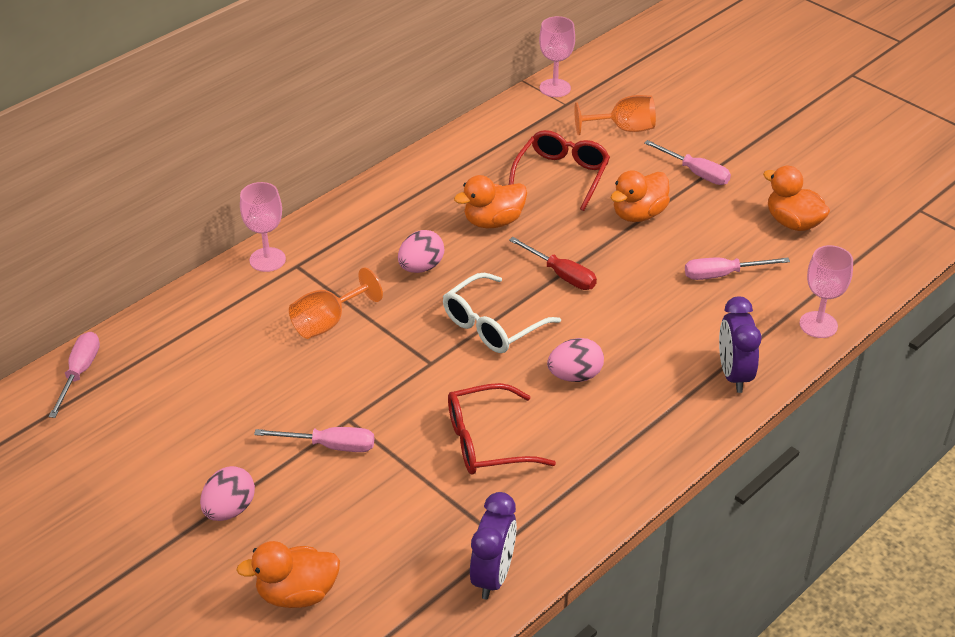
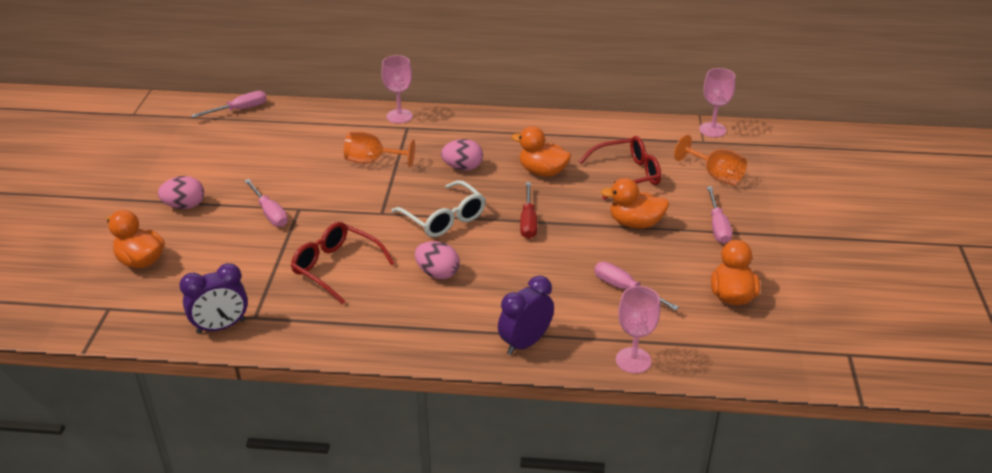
camera: 50 degrees right, 5 degrees down
white glasses [443,273,561,353] -> white glasses turned 135 degrees counterclockwise [391,180,486,237]

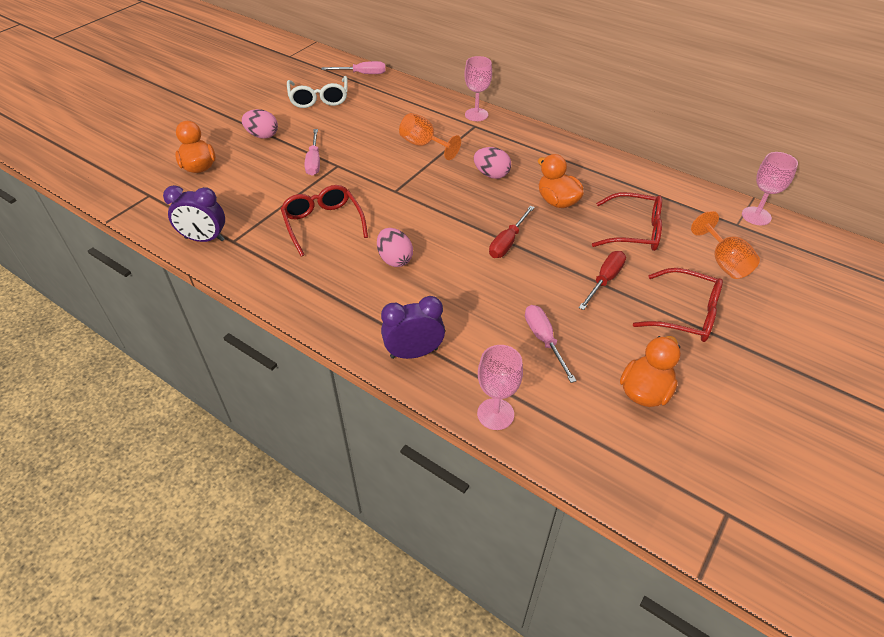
camera: 30 degrees right, 10 degrees up
white glasses [391,180,486,237] -> white glasses moved to [287,76,348,108]
orange duck [601,178,669,228] -> red screwdriver [579,251,626,310]
pink screwdriver [707,187,732,244] -> red glasses [633,268,723,342]

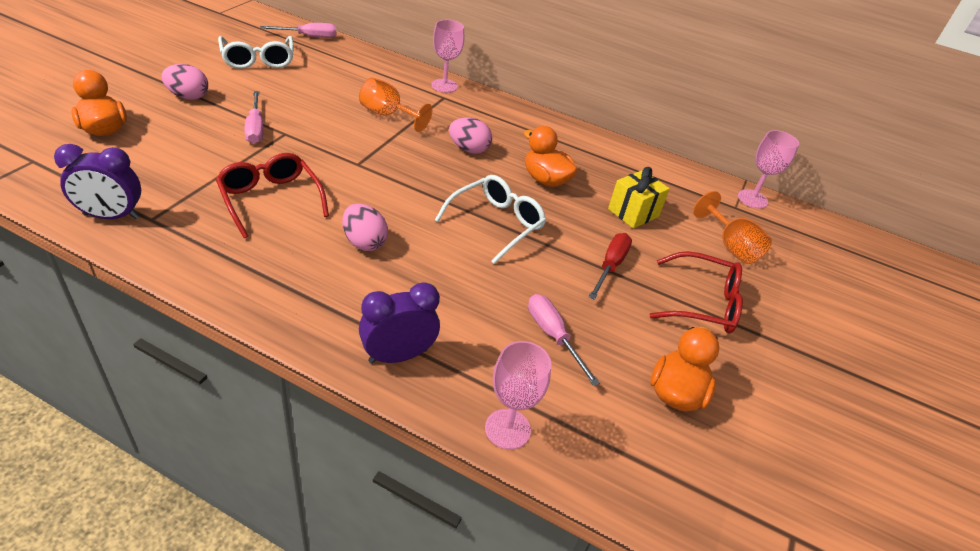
camera: 15 degrees left, 5 degrees down
red screwdriver [489,206,535,258] -> white glasses [435,175,546,264]
red glasses [592,192,662,251] -> yellow gift [608,167,670,229]

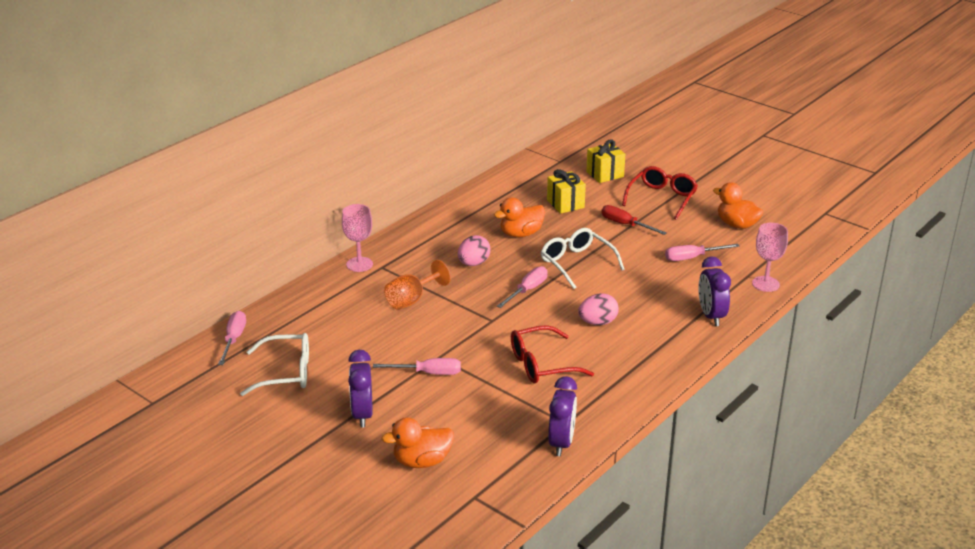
camera: 70 degrees left, 10 degrees down
pink egg [161,64,208,100] -> purple clock [348,350,373,428]
orange goblet [693,191,772,264] -> yellow gift [586,139,625,183]
pink goblet [738,130,799,209] -> none
none -> pink screwdriver [497,266,548,308]

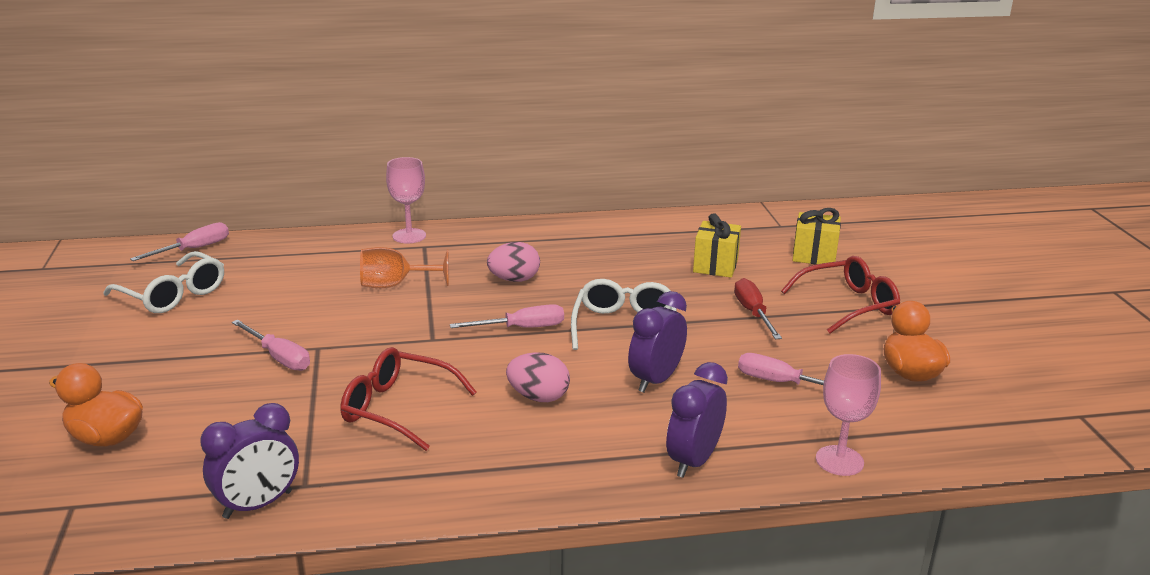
camera: 40 degrees right, 5 degrees down
purple clock [348,350,373,428] -> purple clock moved to [628,291,687,393]
orange duck [494,197,545,237] -> none

